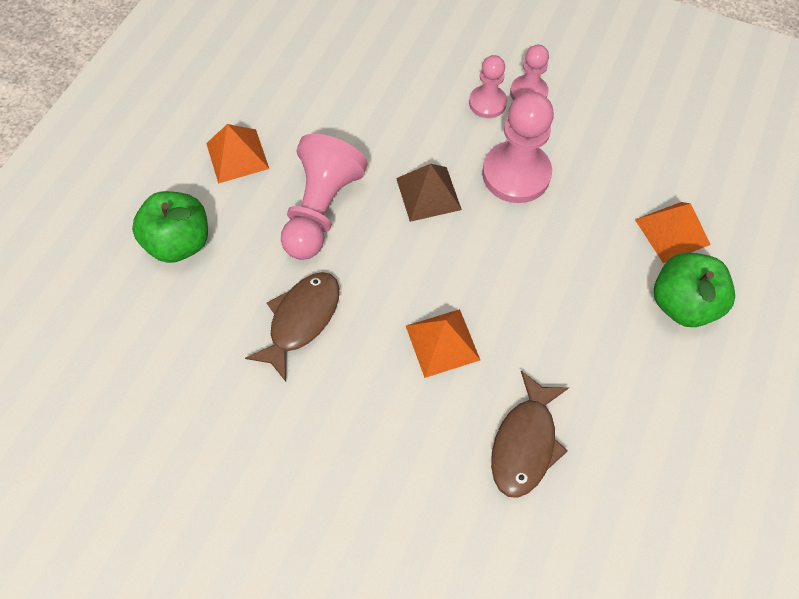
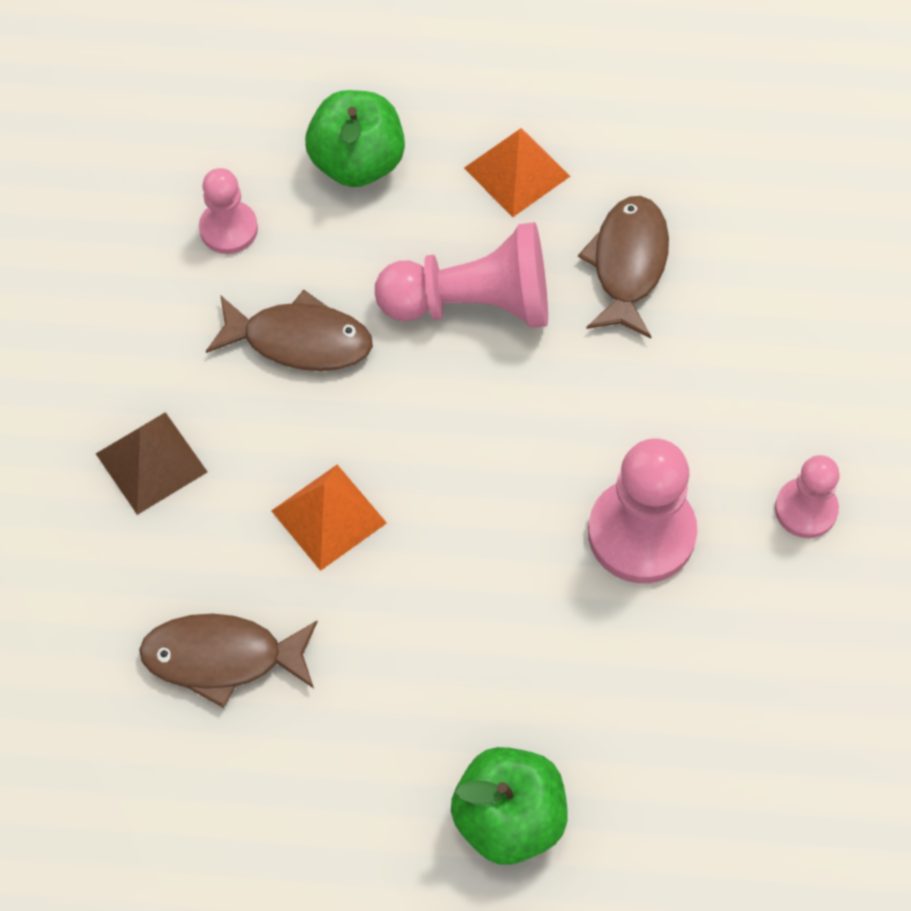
camera: 70 degrees right, 0 degrees up
brown pyramid [396,164,462,222] -> brown pyramid moved to [96,412,207,515]
pink pawn [469,55,507,118] -> pink pawn moved to [199,168,258,254]
orange pyramid [635,202,711,263] -> none
none -> brown fish [578,196,669,339]

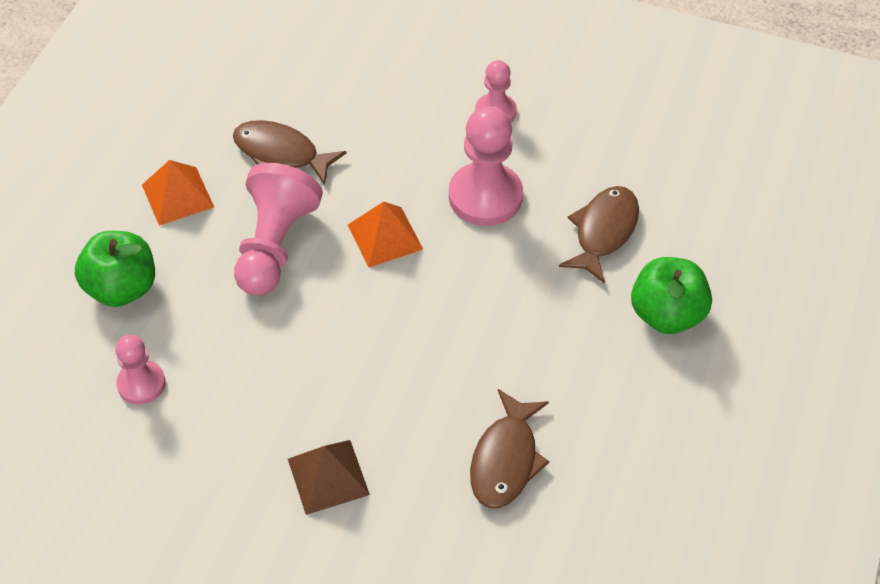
camera: 75 degrees left, 10 degrees down
brown fish [206,290,373,371] -> brown fish moved to [559,186,639,284]
orange pyramid [271,465,387,571] -> orange pyramid moved to [348,202,423,268]

